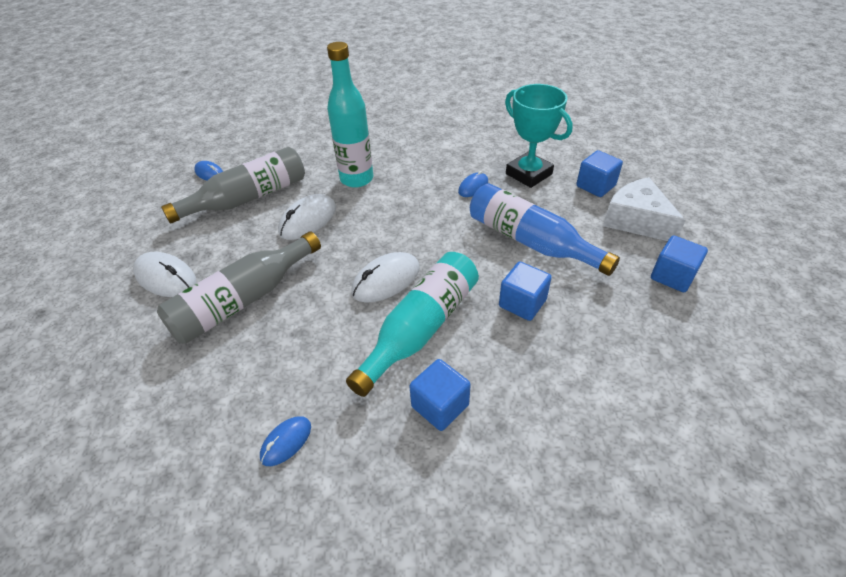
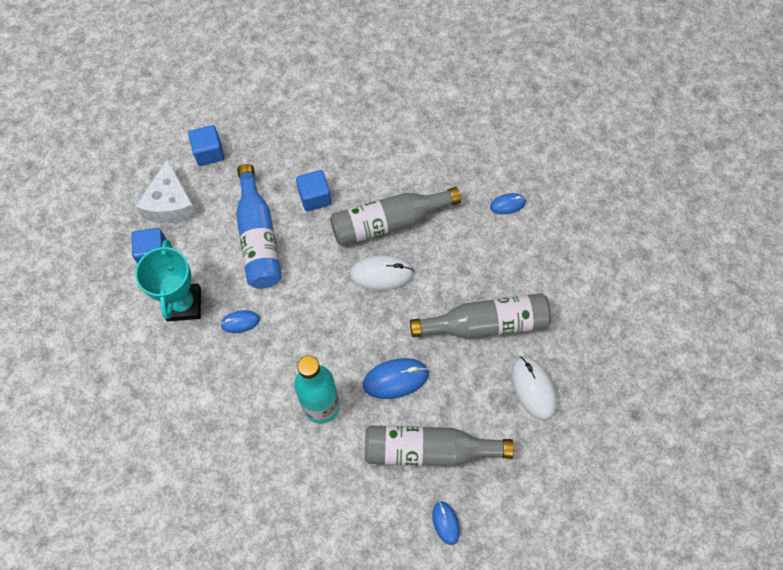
camera: 145 degrees left, 20 degrees up
white mouse [278,194,336,240] -> blue mouse [363,358,429,399]
turquoise bottle [346,252,479,397] -> grey bottle [330,187,461,246]
blue cube [409,359,471,431] -> none

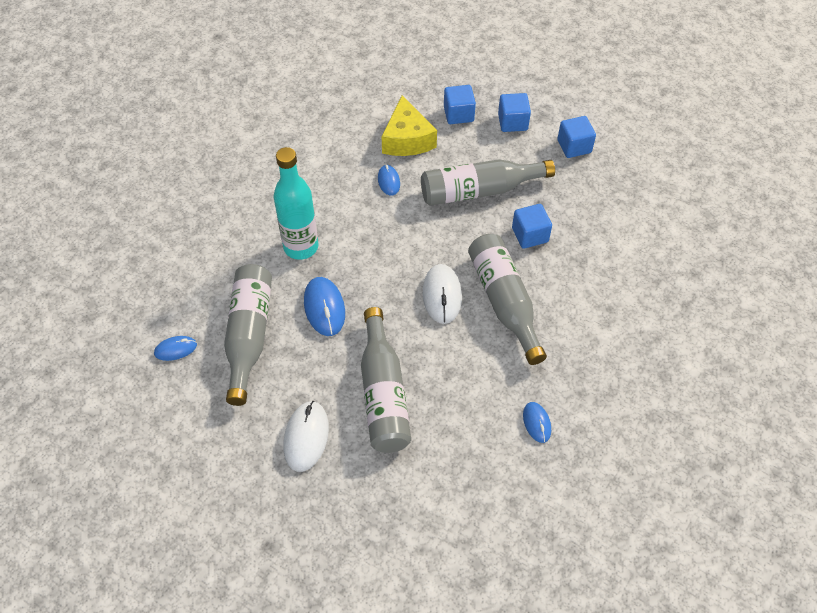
camera: 90 degrees right, 10 degrees down
white cheese [135,159,198,223] -> blue cube [498,93,531,132]
turquoise trophy [135,239,201,321] -> yellow cheese [381,96,437,156]
blue bottle [236,164,282,289] -> grey bottle [421,159,555,206]
white mouse [511,356,557,421] -> white mouse turned 60 degrees counterclockwise [284,401,329,472]

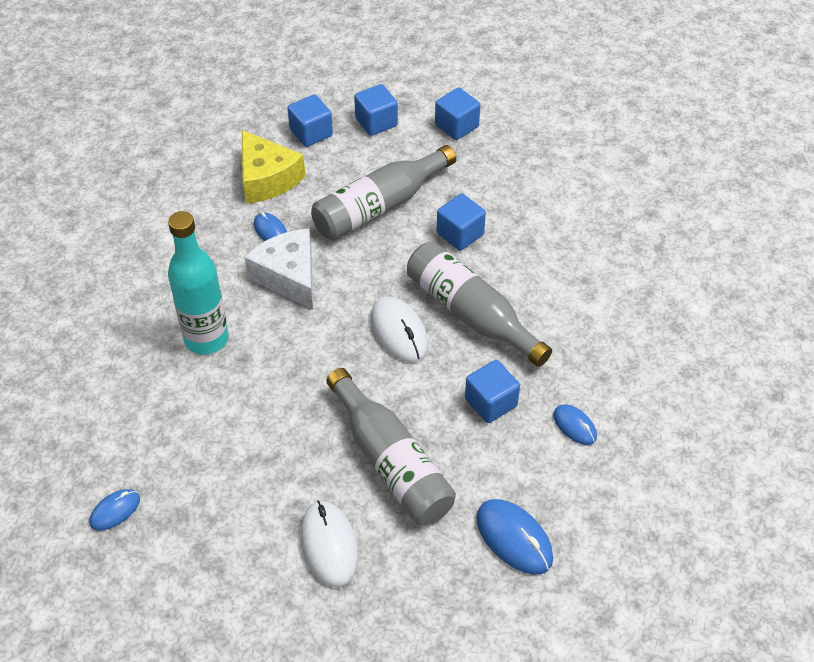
camera: 25 degrees left, 5 degrees down
grey bottle [224,264,272,406] -> none
blue mouse [304,277,345,336] -> blue mouse moved to [476,499,553,575]
none -> white cheese [244,229,313,309]
none -> blue cube [465,360,520,423]

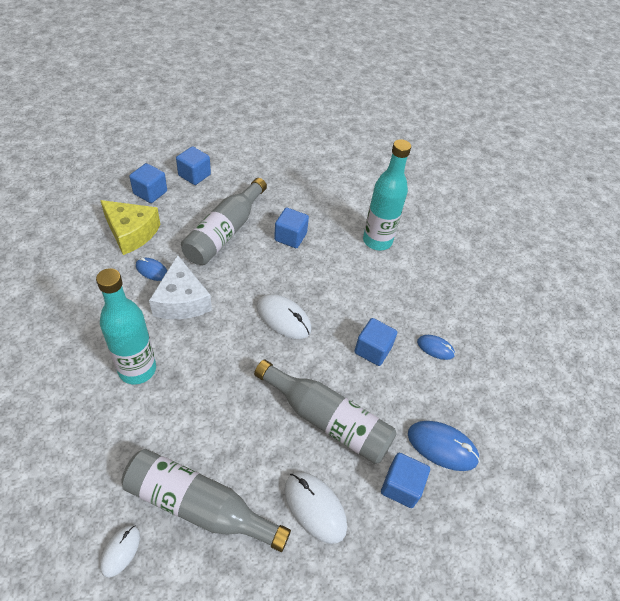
camera: 30 degrees left, 0 degrees up
blue mouse [89,489,140,531] -> white mouse [100,525,140,578]
white cheese [244,229,313,309] -> white cheese turned 135 degrees counterclockwise [149,255,212,319]
grey bottle [407,242,552,367] -> grey bottle moved to [121,449,291,552]
blue cube [435,87,480,140] -> blue cube moved to [381,453,430,508]
none -> turquoise bottle [363,139,411,251]

